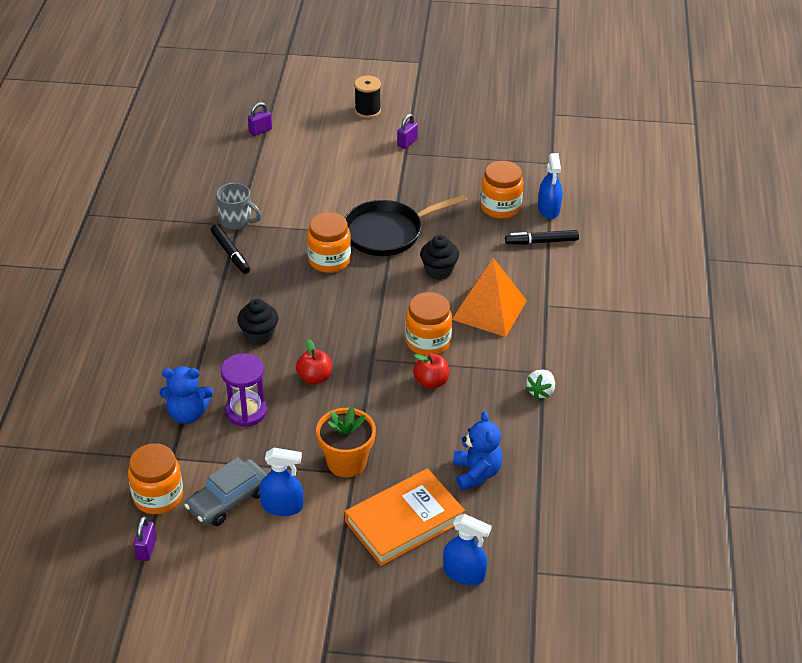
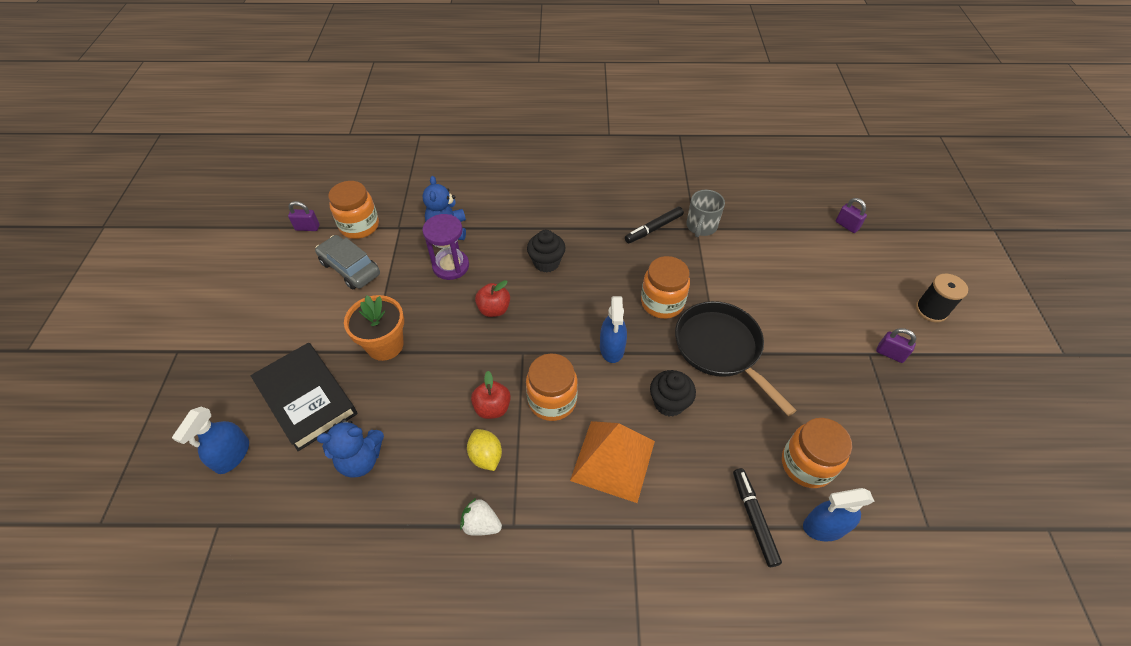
camera: 85 degrees right, 10 degrees up
blue spray bottle [259,448,303,516] -> blue spray bottle moved to [600,296,627,363]
orange book [345,468,465,566] -> black book [251,343,357,451]
none -> yellow lemon [467,429,502,471]

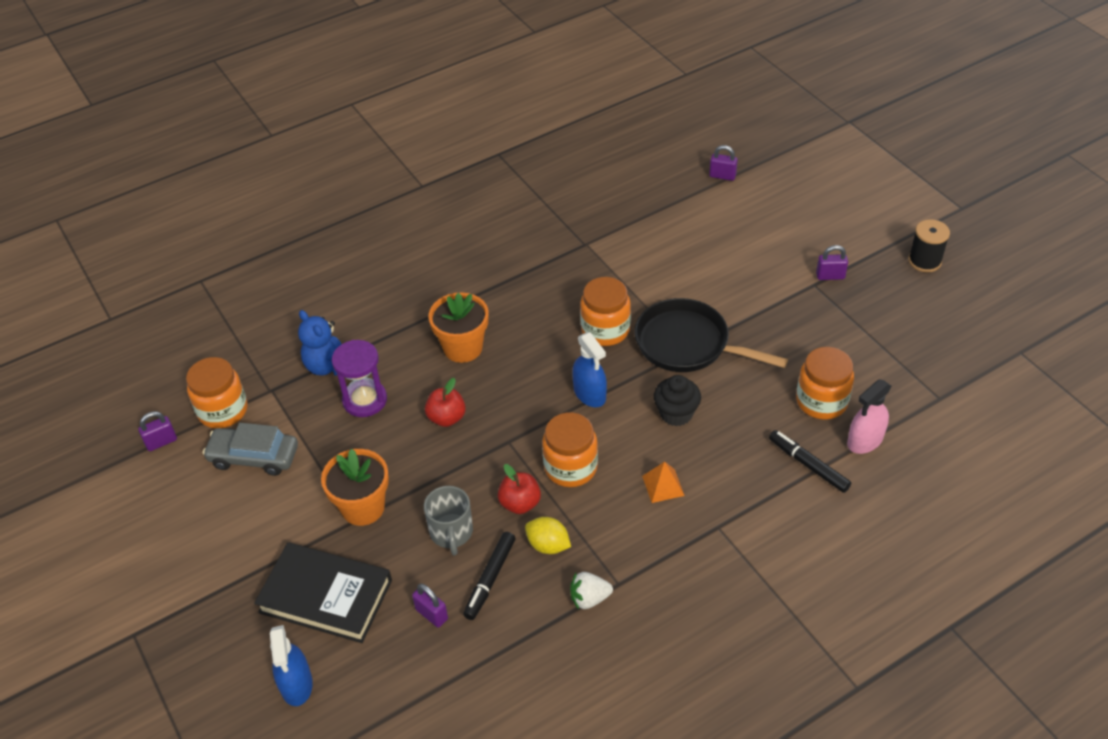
camera: 30 degrees left, 5 degrees down
blue teddy bear [317,419,384,478] -> purple padlock [412,584,448,627]
black cupcake [527,230,566,272] -> orange flower pot [429,293,488,363]
orange pyramid [570,421,655,503] -> orange pyramid [642,461,685,503], size x0.48
black marker [625,207,684,243] -> black marker moved to [463,532,516,620]
grey mug [686,190,725,237] -> grey mug moved to [424,486,473,556]
blue spray bottle [803,488,874,542] -> pink spray bottle [847,379,891,454]
black spool [916,274,968,323] -> black spool moved to [908,219,950,273]

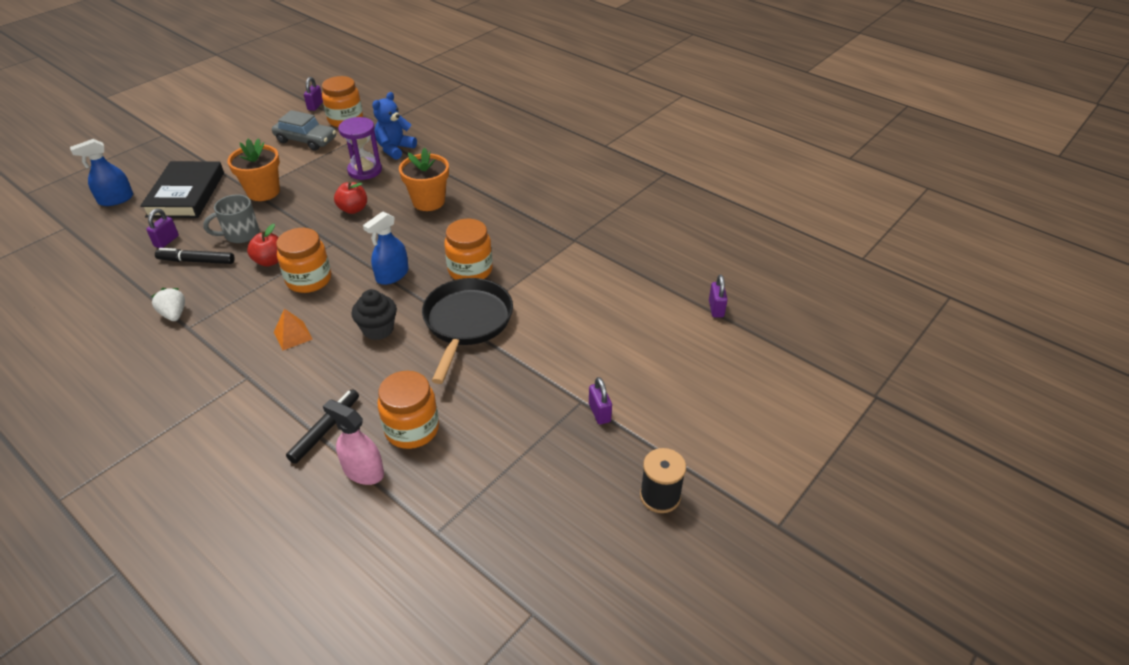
camera: 70 degrees right, 5 degrees down
purple padlock [138,412,177,451] -> purple padlock turned 60 degrees clockwise [304,77,323,111]
grey car [203,423,298,476] -> grey car turned 120 degrees clockwise [272,110,336,151]
yellow lemon [525,517,571,554] -> none

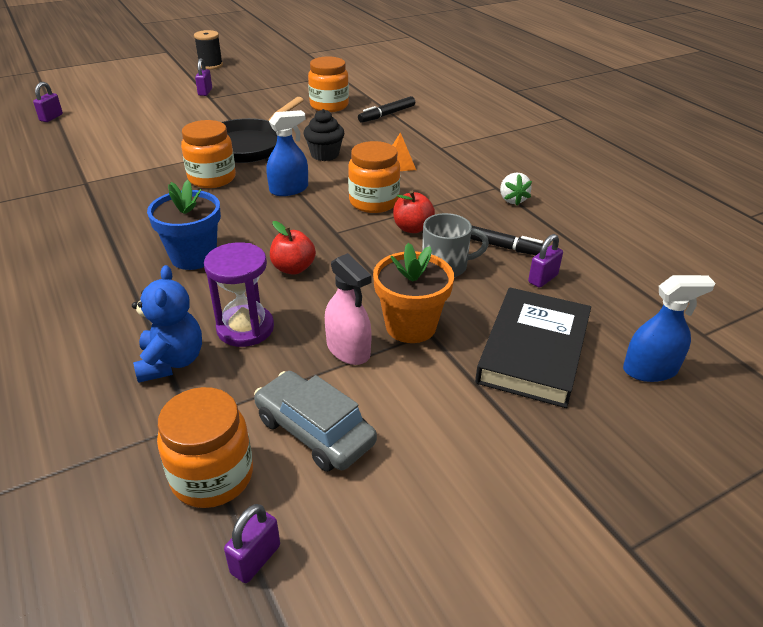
camera: 160 degrees left, 5 degrees down
pink spray bottle [323,399,384,485] -> pink spray bottle moved to [325,253,372,365]
blue teddy bear [372,92,417,160] -> blue teddy bear turned 60 degrees counterclockwise [132,265,202,383]
orange flower pot [399,148,449,211] -> blue flower pot [147,180,221,270]

